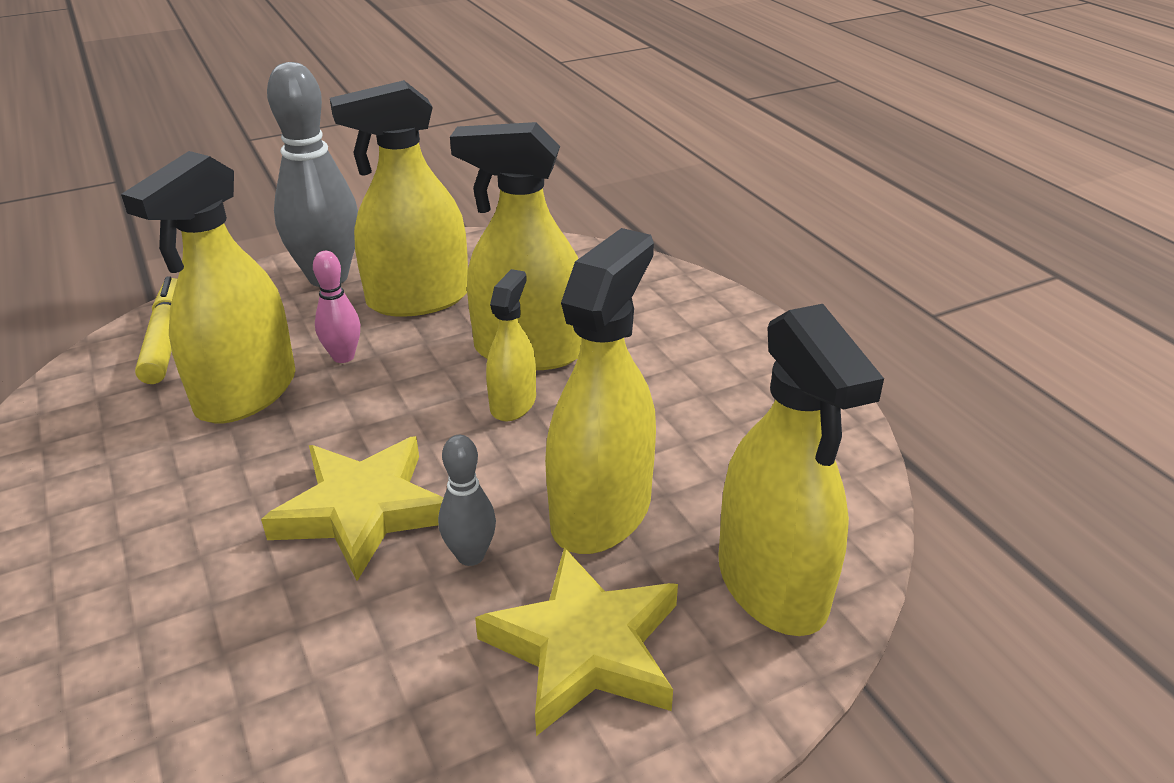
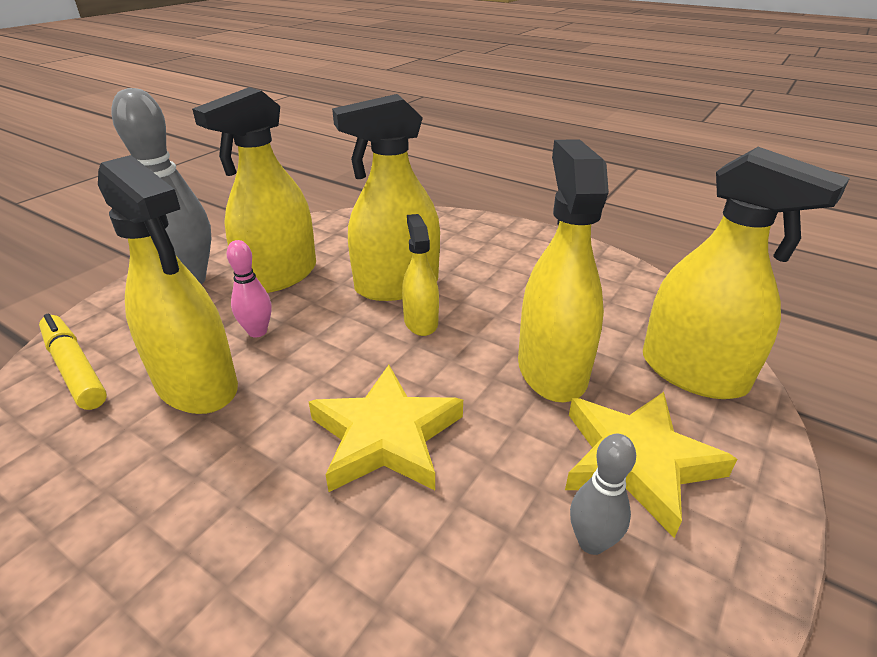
camera: 30 degrees left, 0 degrees up
yellow spray bottle [121,151,296,423] -> yellow spray bottle turned 45 degrees counterclockwise [98,155,238,414]
grey bowling pin [438,435,496,566] -> grey bowling pin moved to [570,434,636,555]

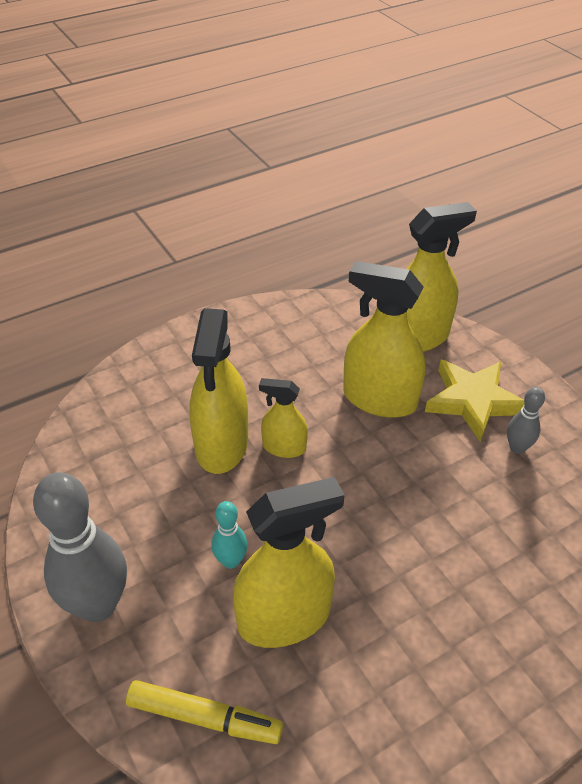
camera: 65 degrees left, 10 degrees up
yellow marker [39,313,107,410] -> yellow marker turned 150 degrees counterclockwise [126,680,283,744]
yellow spray bottle [192,87,316,293] -> none
pink bowling pin [227,240,271,337] -> turquoise bowling pin [211,501,248,569]
yellow star [309,365,463,492] -> none

